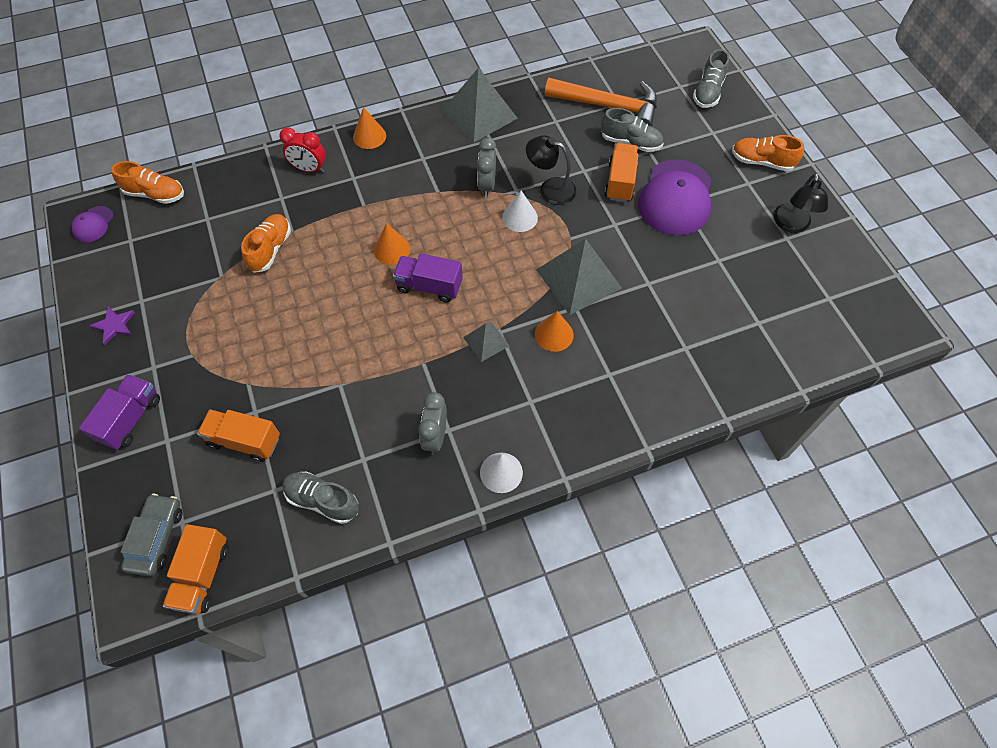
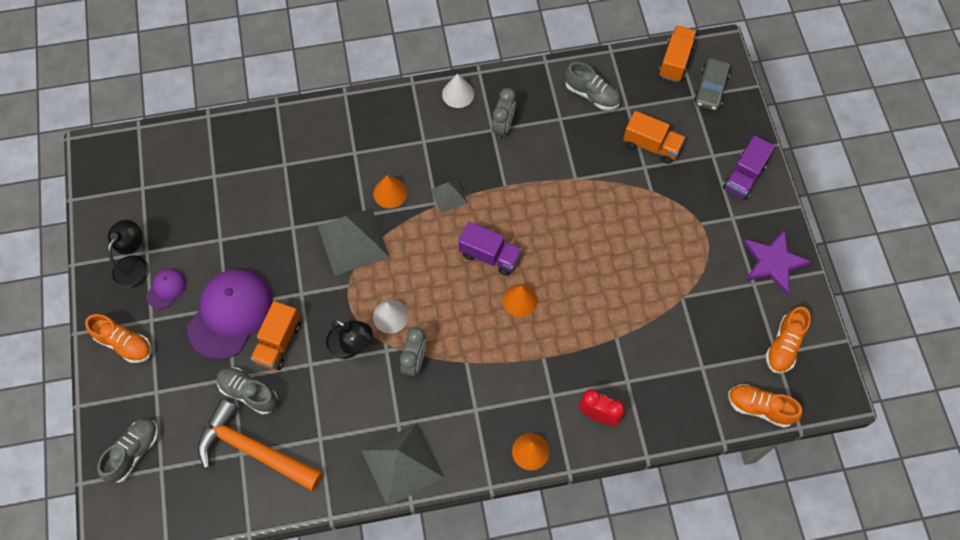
camera: 170 degrees left, 5 degrees up
purple cap [71,206,114,242] -> purple cap moved to [146,268,186,309]
purple star [90,306,135,345] -> purple star [743,229,812,295], size x1.75
orange shoe [241,214,291,273] -> orange shoe moved to [765,307,811,374]

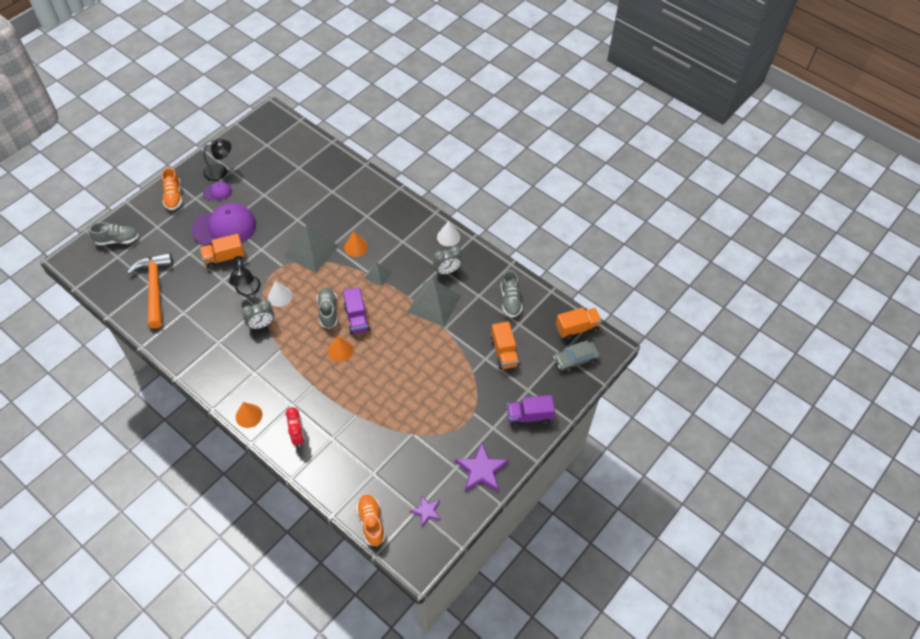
camera: 50 degrees right, 10 degrees down
grey shoe [217,367,278,415] -> grey shoe moved to [317,287,338,329]
grey pyramid [361,423,445,507] -> grey pyramid moved to [407,280,461,327]
orange shoe [765,307,811,374] -> purple star [410,496,441,527]

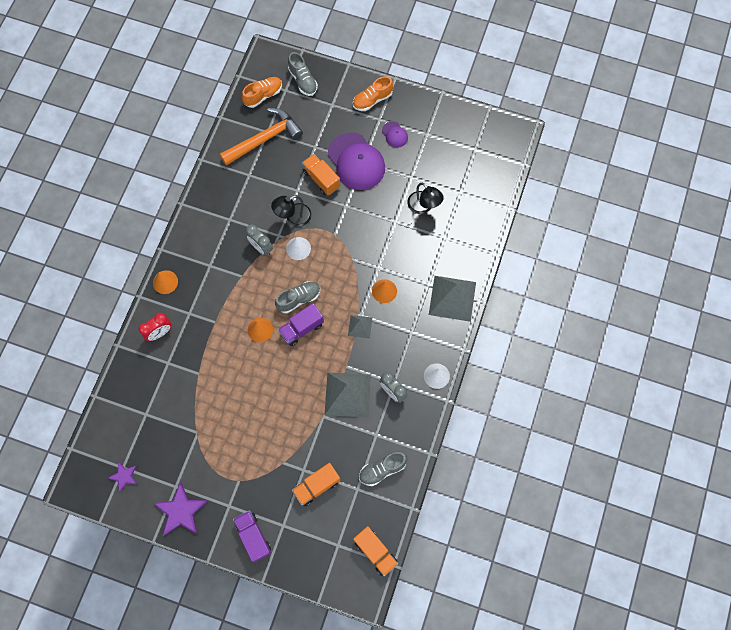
camera: 70 degrees right, 15 degrees up
black lamp [203,139,231,181] -> black lamp moved to [407,183,444,214]
grey pyramid [284,225,339,273] -> grey pyramid moved to [429,276,476,322]
orange shoe [356,495,385,546] -> orange shoe moved to [242,77,282,108]
grey car [553,340,600,372] -> none

